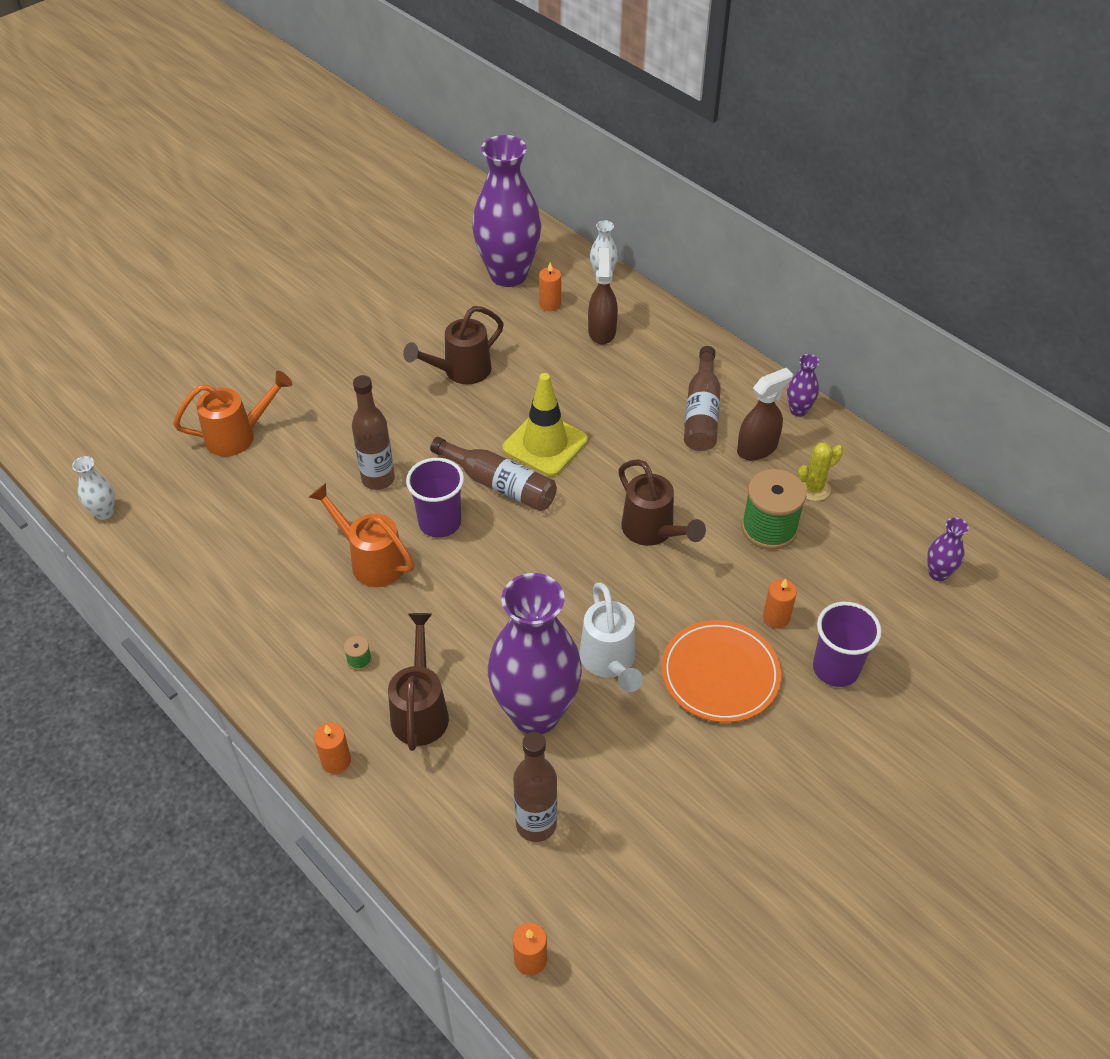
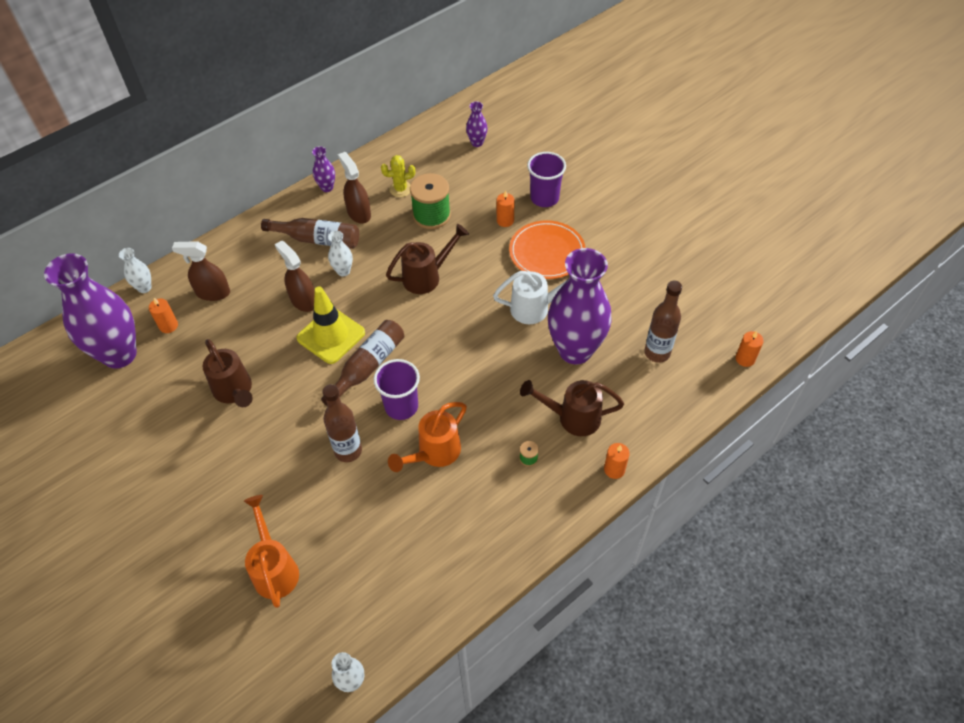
camera: 85 degrees left, 5 degrees up
yellow cactus [798,442,843,501] -> yellow cactus turned 75 degrees counterclockwise [381,155,415,197]
none -> brown spray bottle [275,240,315,312]
none -> white vase [328,231,353,277]

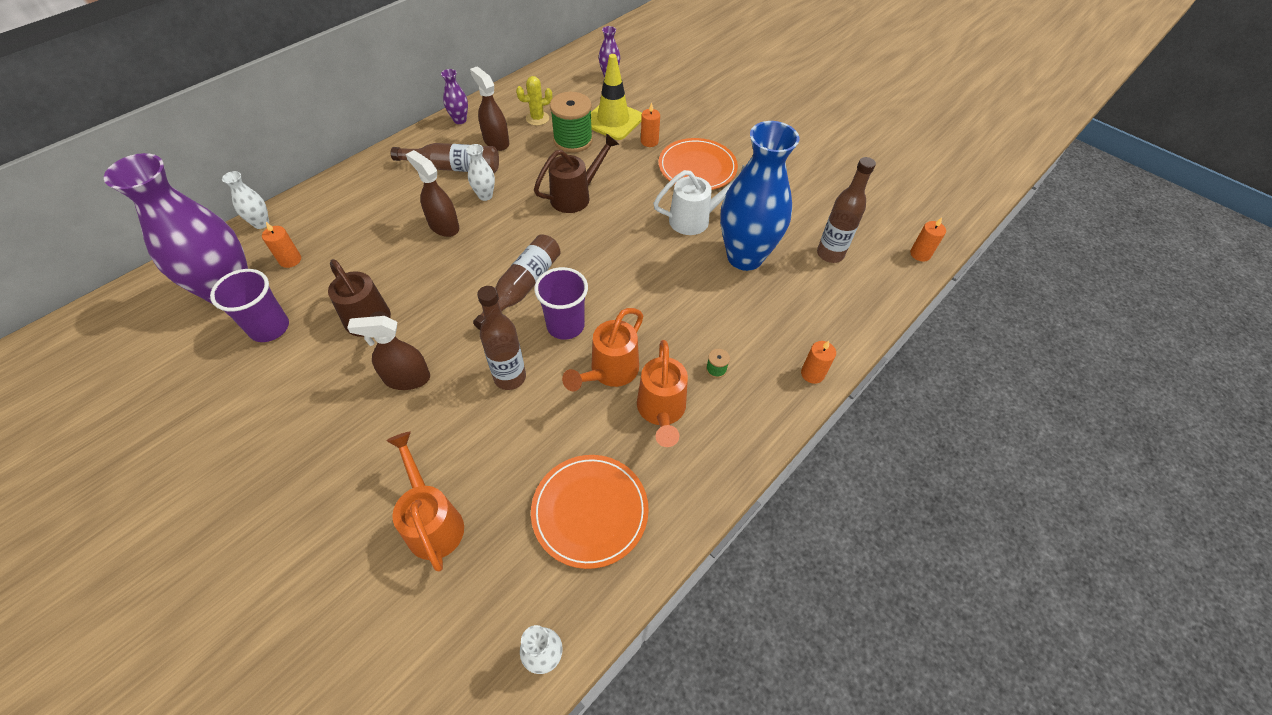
camera: 10 degrees left, 0 degrees up
brown spray bottle [172,241,230,301] -> brown spray bottle moved to [347,316,430,390]
yellow traffic cone [296,286,365,364] -> yellow traffic cone moved to [591,54,642,140]
brown watering can [520,380,624,436] -> none
purple cup [527,152,566,207] -> purple cup moved to [210,269,289,342]
purple vase [548,248,612,364] -> blue vase [720,121,799,271]
none -> orange plate [531,455,649,569]
none -> orange watering can [637,340,688,447]

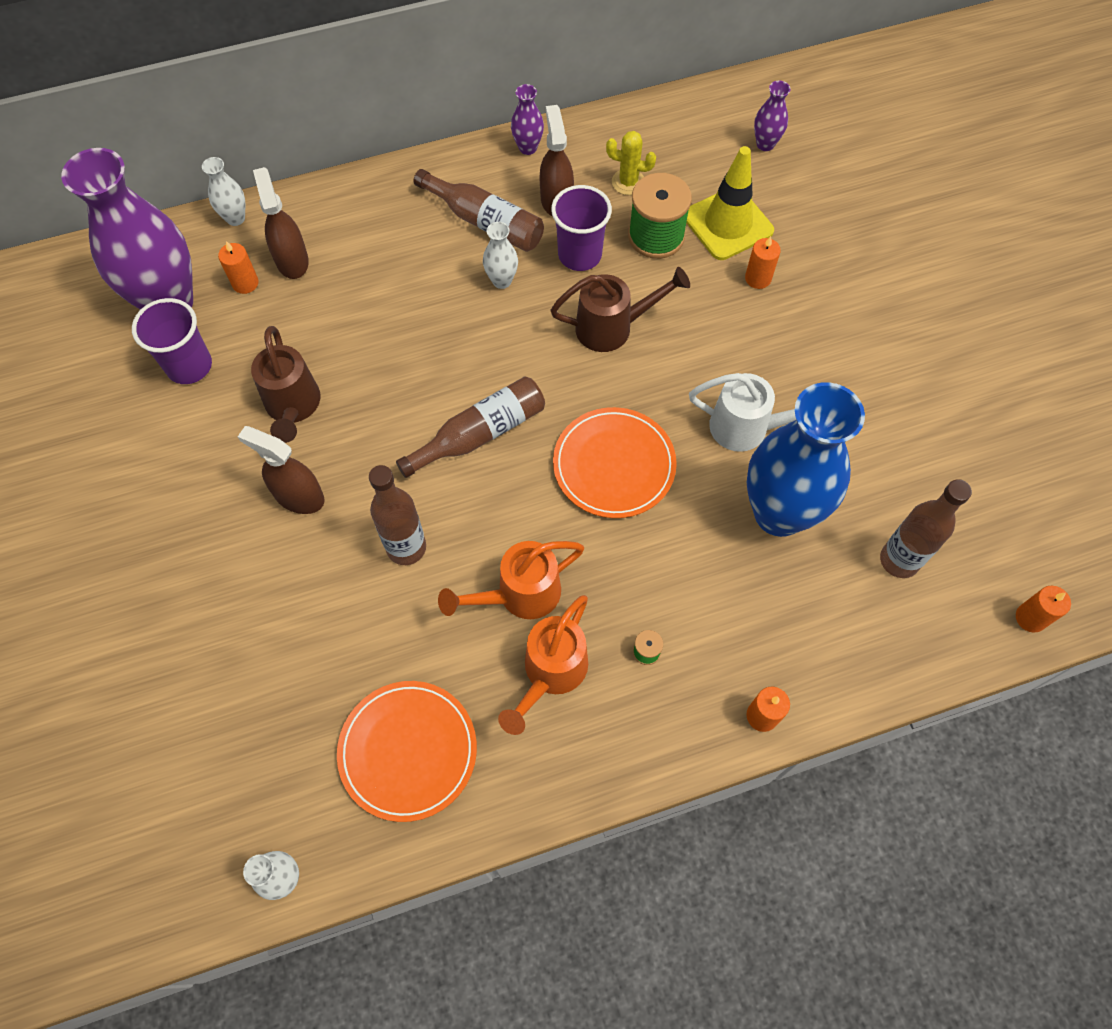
camera: 30 degrees right, 10 degrees up
orange watering can [386,431,464,572] -> none
brown spray bottle [406,150,459,237] -> brown spray bottle moved to [253,167,309,279]
purple cup [534,267,588,340] -> purple cup moved to [551,185,612,271]
orange plate [658,138,738,190] -> orange plate moved to [553,407,677,518]

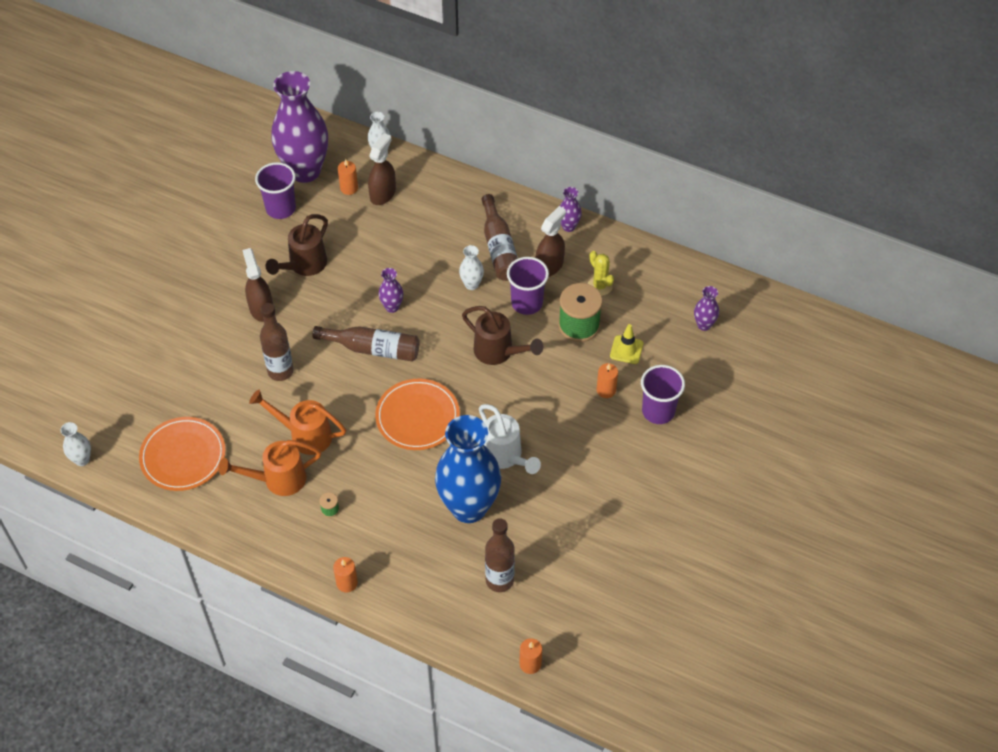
camera: 45 degrees right, 10 degrees down
yellow traffic cone [686,146,774,260] -> yellow traffic cone [610,324,643,364], size x0.56
none -> purple vase [379,268,403,313]
none -> purple cup [641,365,685,424]

